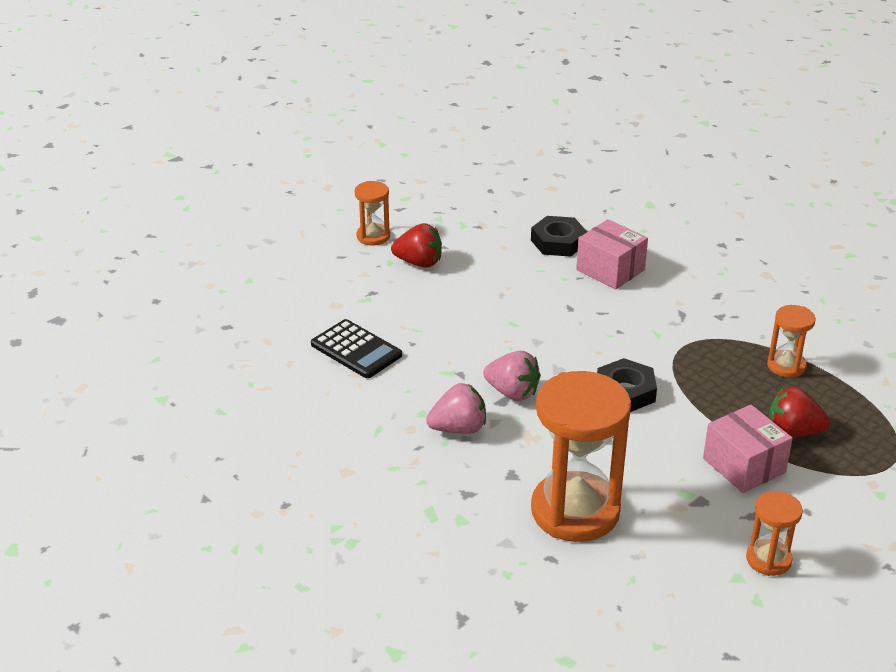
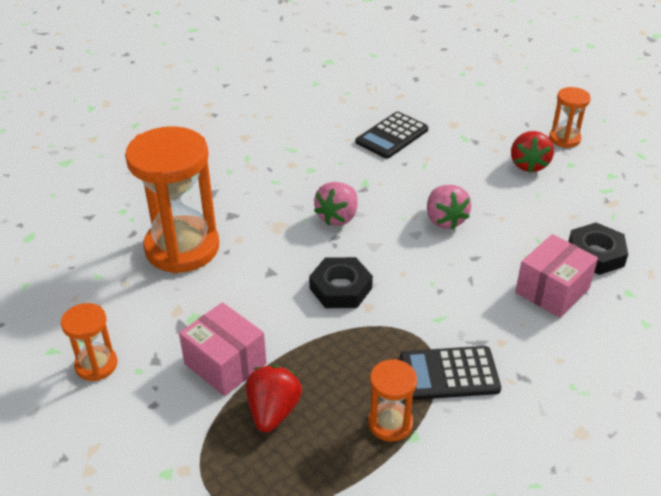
camera: 90 degrees right, 5 degrees up
pink strawberry [426,383,486,434] -> pink strawberry moved to [427,185,471,229]
pink box [703,405,793,493] -> pink box turned 75 degrees clockwise [179,302,267,396]
none -> black calculator [400,346,501,400]

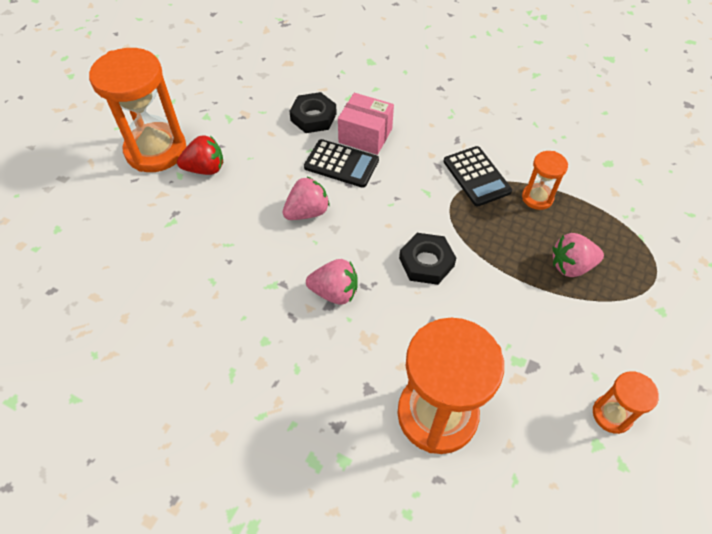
camera: 110 degrees left, 15 degrees up
pink box [179,302,267,396] -> none
red strawberry [246,365,302,432] -> pink strawberry [553,233,604,277]
black calculator [355,112,429,159] -> black calculator moved to [304,139,379,188]
orange hourglass [549,87,591,148] -> orange hourglass [89,48,186,172], size x2.05

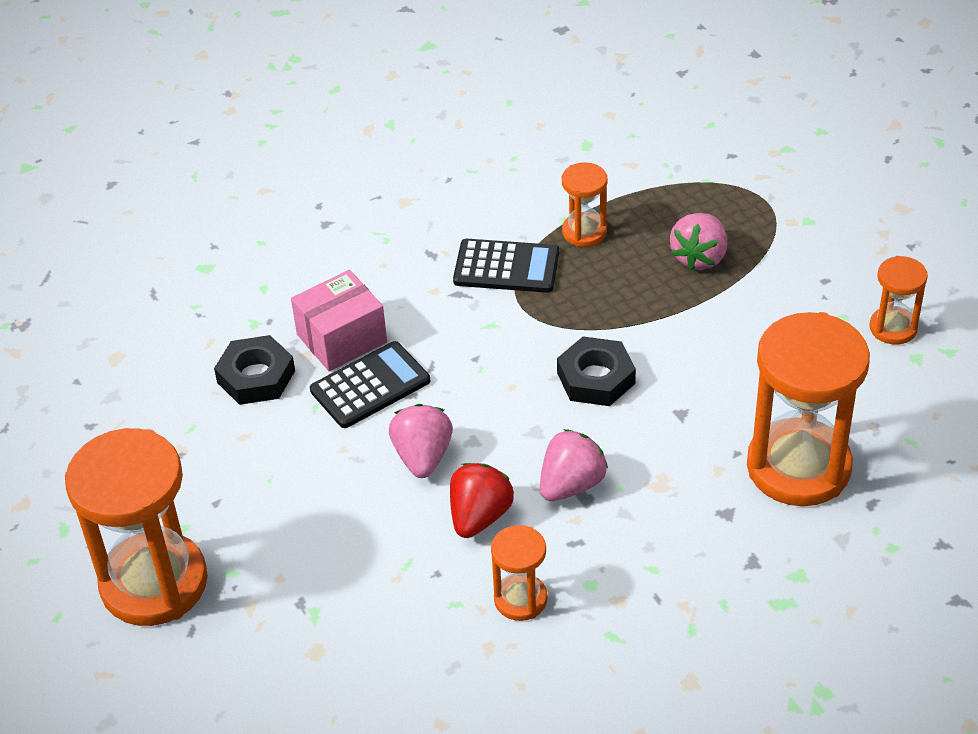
camera: 55 degrees left, 10 degrees down
red strawberry [177,136,223,175] -> red strawberry moved to [450,463,514,538]
none -> orange hourglass [491,525,548,621]

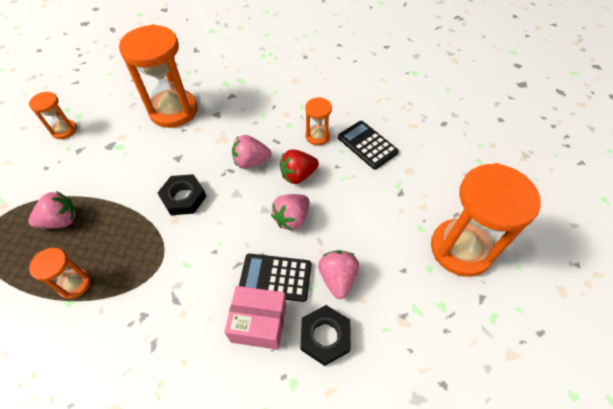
camera: 140 degrees left, 10 degrees up
black calculator [453,239,559,293] -> black calculator moved to [338,121,399,169]
none -> pink strawberry [318,250,359,299]

